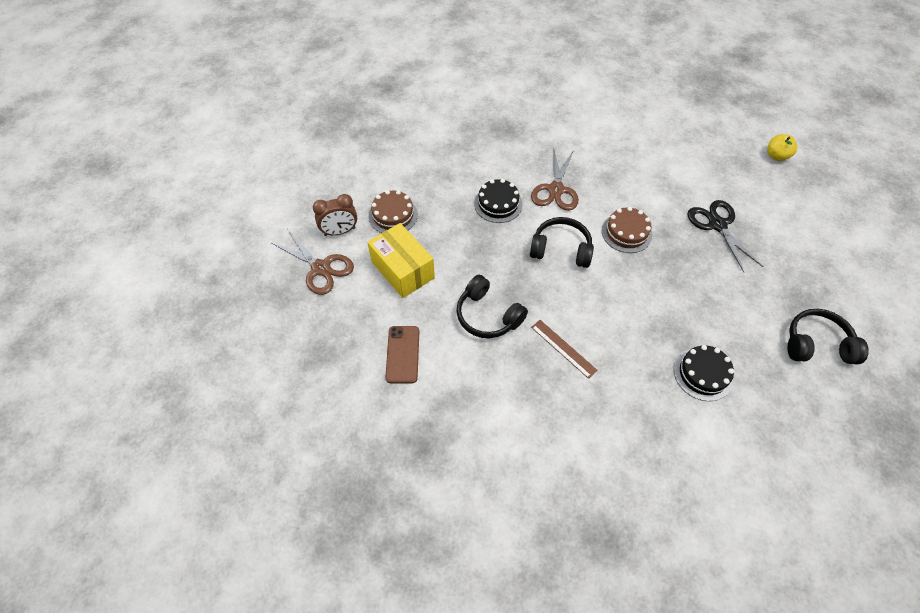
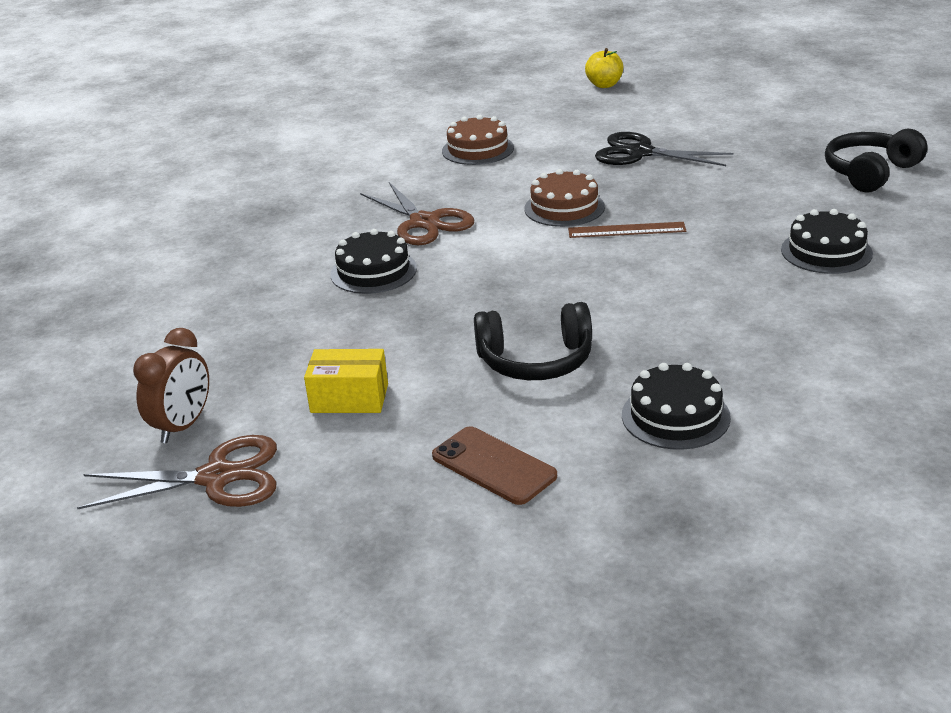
camera: 45 degrees left, 25 degrees down
yellow box [367,223,435,298] -> yellow box [304,349,388,413], size x0.65
brown cake [369,190,418,233] -> brown cake moved to [442,115,514,165]
black headphones [530,217,594,268] -> none
brown ruler [531,320,598,379] -> brown ruler moved to [568,222,686,238]
none -> black cake [622,363,731,450]

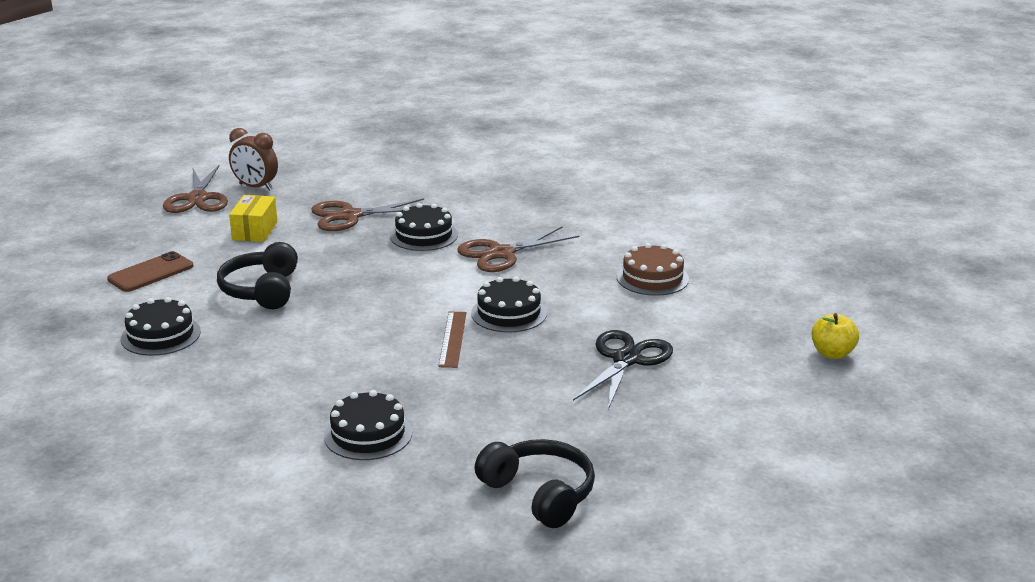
camera: 90 degrees right, 5 degrees down
brown cake [524,169,605,227] -> black cake [471,277,547,333]
none -> brown scissors [311,198,424,231]

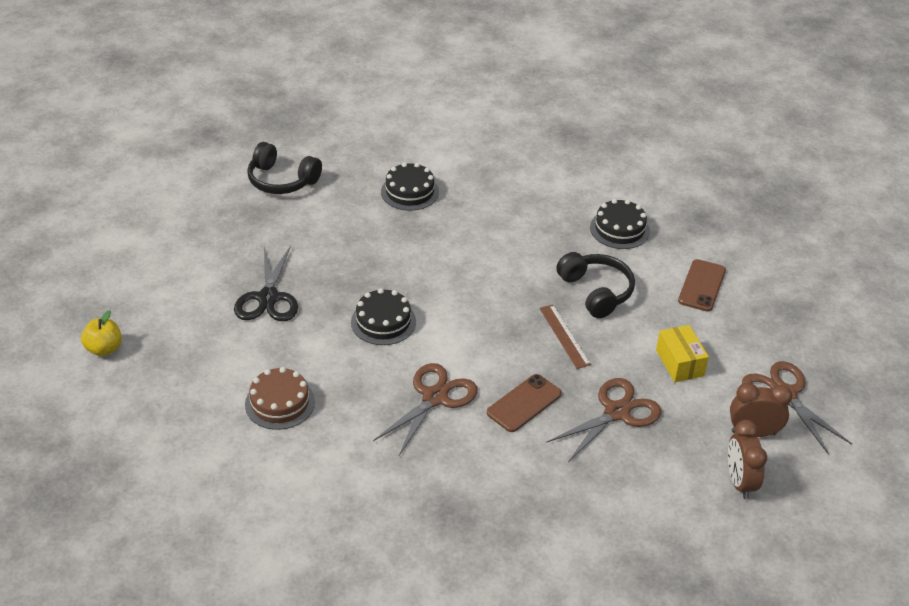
camera: 155 degrees right, 15 degrees up
black cake [390,203,458,251] -> brown phone [487,374,562,432]
brown ruler [438,312,467,368] -> brown ruler moved to [539,305,591,369]
none -> brown clock [728,420,767,499]

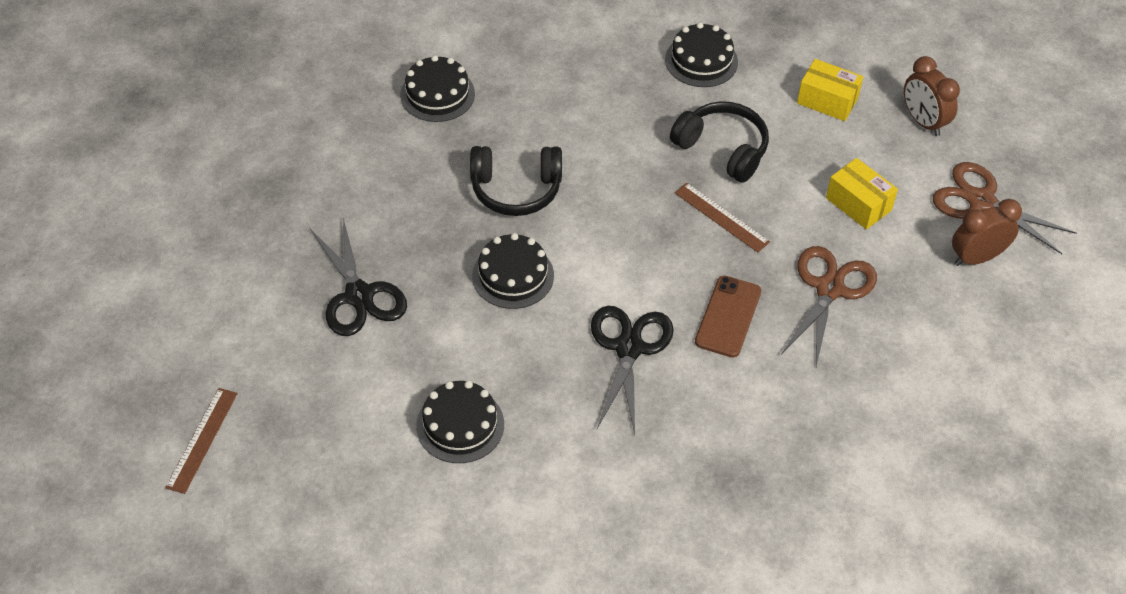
camera: 25 degrees left, 10 degrees up
yellow apple [81,310,122,356] -> brown ruler [165,388,238,494]
brown cake [245,367,315,430] -> black cake [416,381,504,463]
black headphones [247,142,322,194] -> black headphones moved to [470,146,562,216]
brown scissors [373,363,478,455] -> black scissors [591,306,674,434]
brown phone [678,259,726,312] -> yellow box [797,59,863,121]
brown clock [728,420,767,499] -> brown clock moved to [904,56,960,136]

